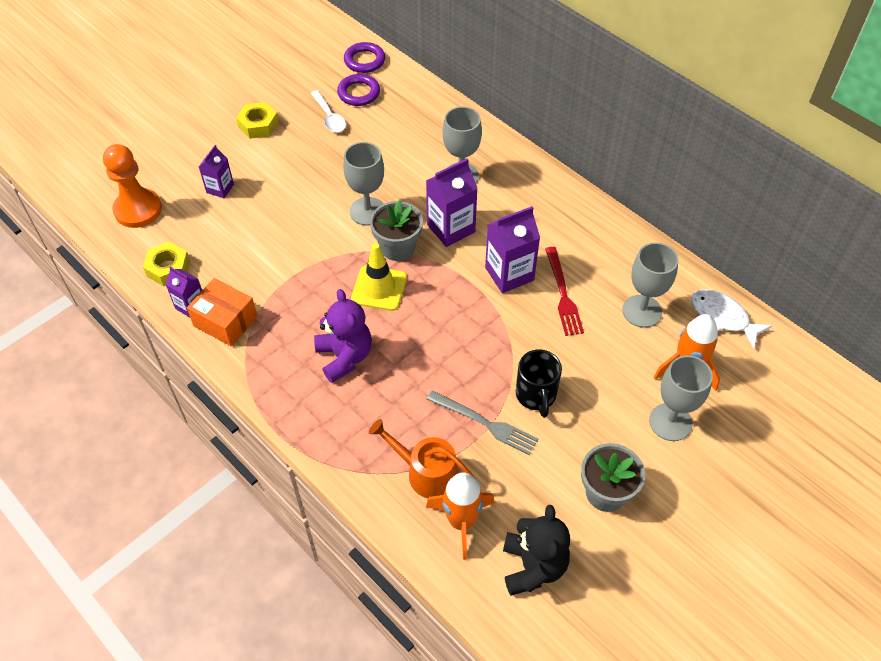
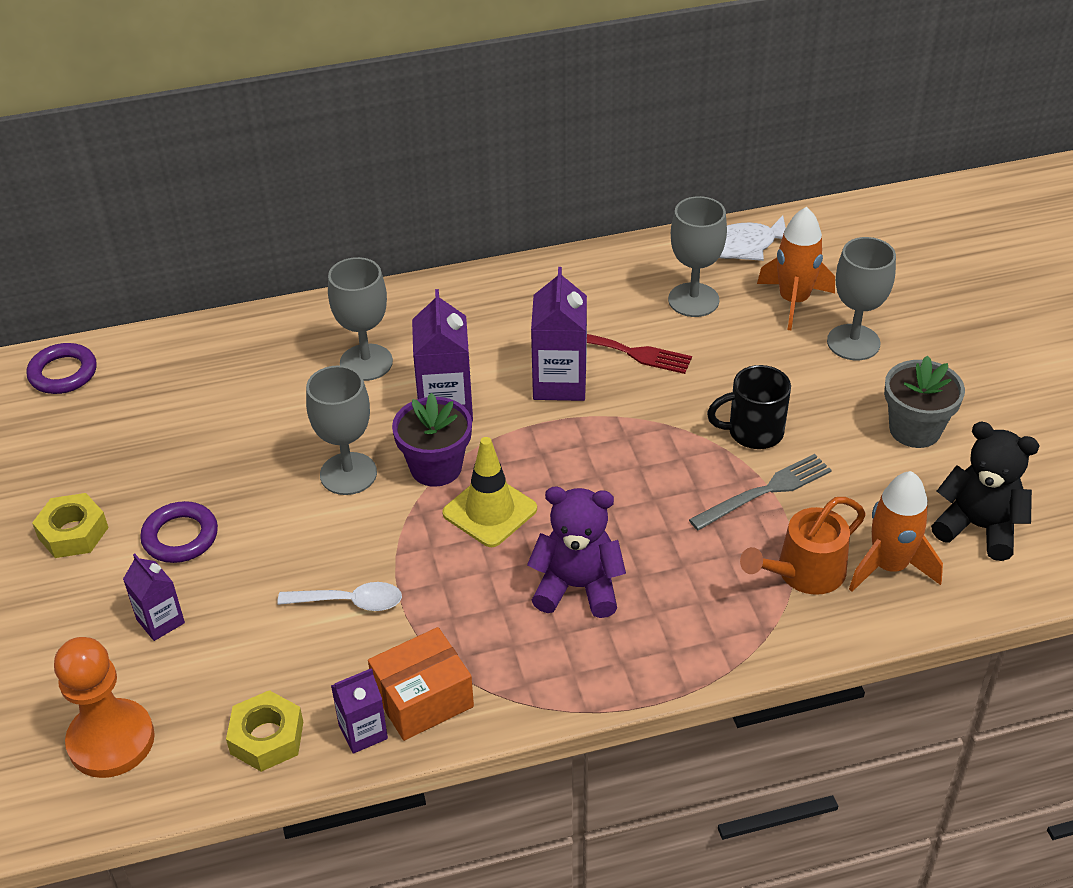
camera: 60 degrees left, 10 degrees down
white spoon [311,90,346,132] -> white spoon moved to [277,582,402,611]
purple ring [337,74,380,106] -> purple ring moved to [140,501,218,563]
grey flower pot [370,200,423,261] -> purple flower pot [392,393,472,487]
black mug [516,350,562,418] -> black mug turned 150 degrees clockwise [707,365,791,449]

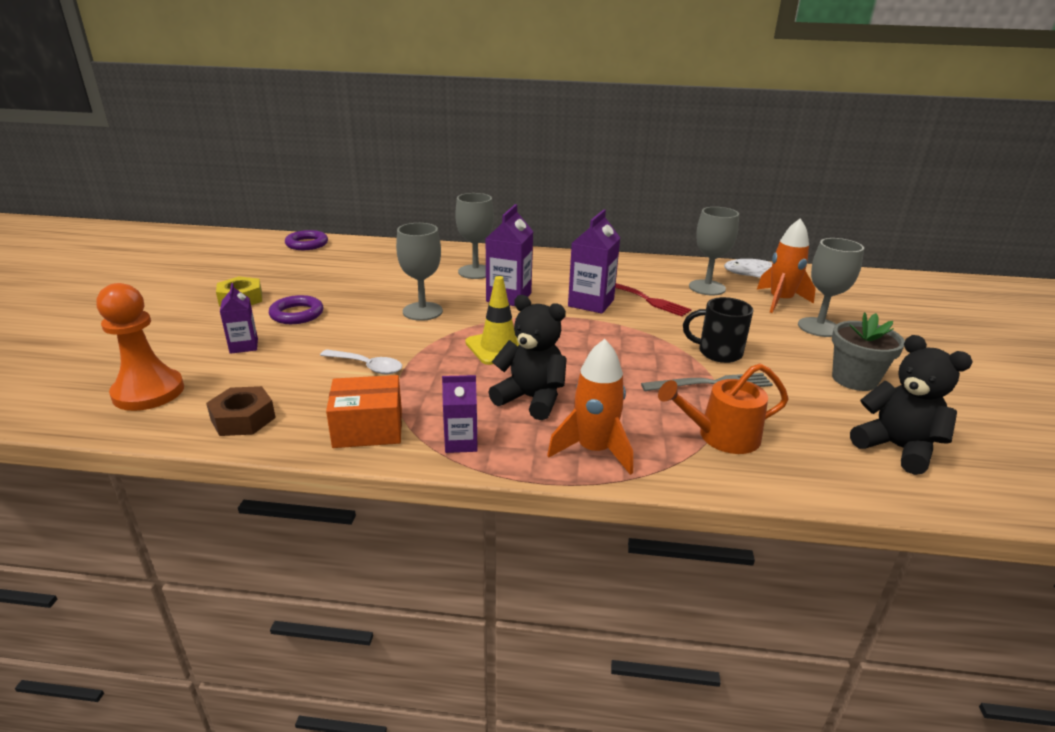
camera: 20 degrees right, 15 degrees down
yellow nut [226,690,303,772] -> brown nut [206,386,276,436]
purple carton [331,668,388,754] -> purple carton moved to [442,375,478,453]
purple flower pot [392,393,472,487] -> none
purple teddy bear [527,486,626,618] -> black teddy bear [489,295,567,420]
orange rocket [849,471,943,592] -> orange rocket moved to [547,339,633,475]

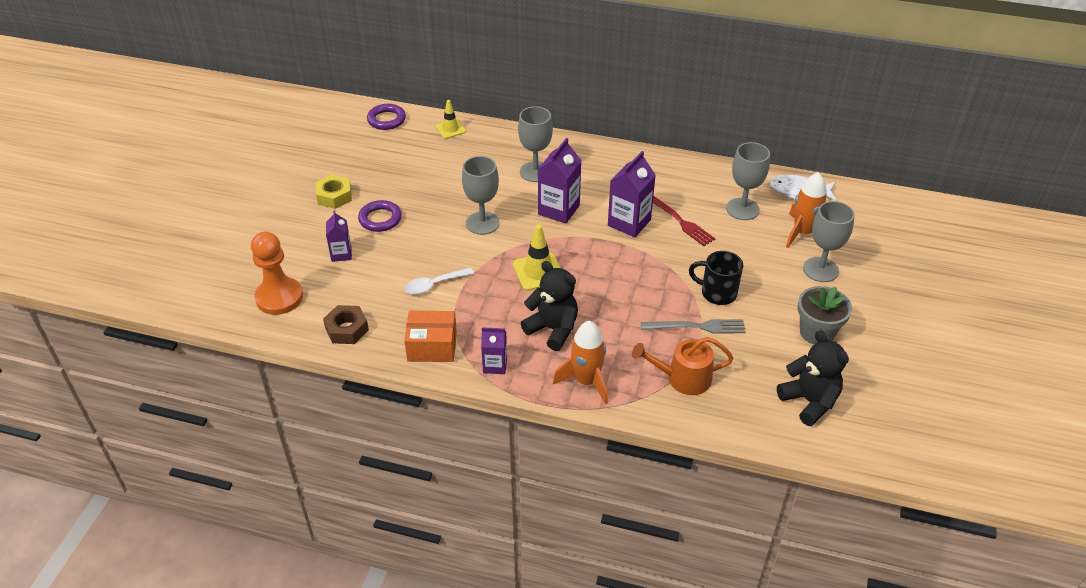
camera: 10 degrees right, 15 degrees up
white spoon [320,349,402,375] -> white spoon turned 120 degrees clockwise [405,268,474,295]
none -> yellow traffic cone [436,100,466,139]

